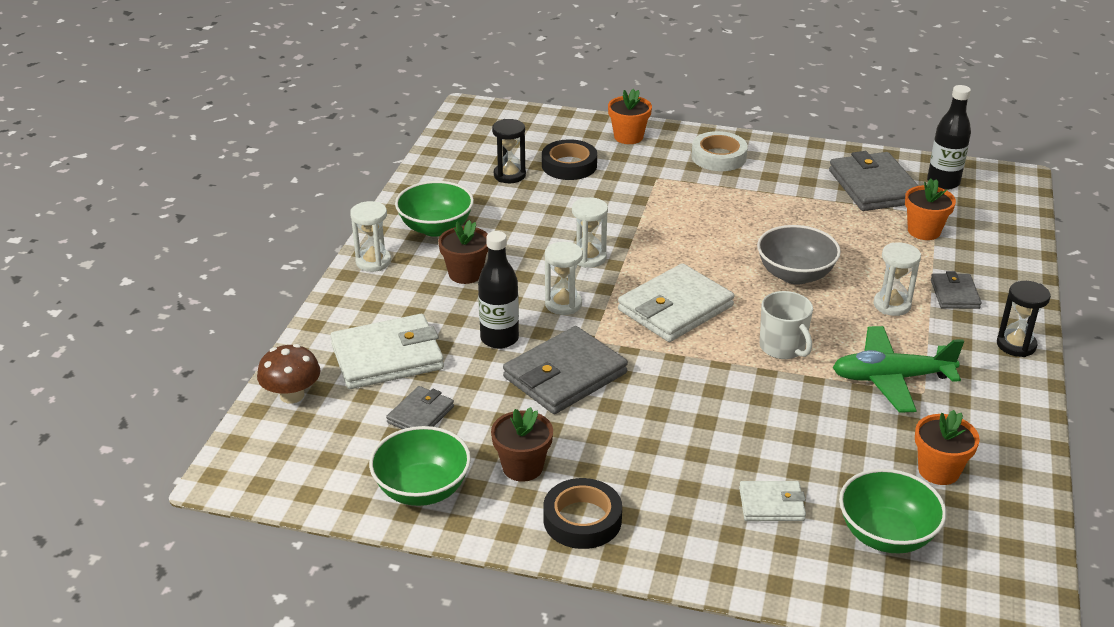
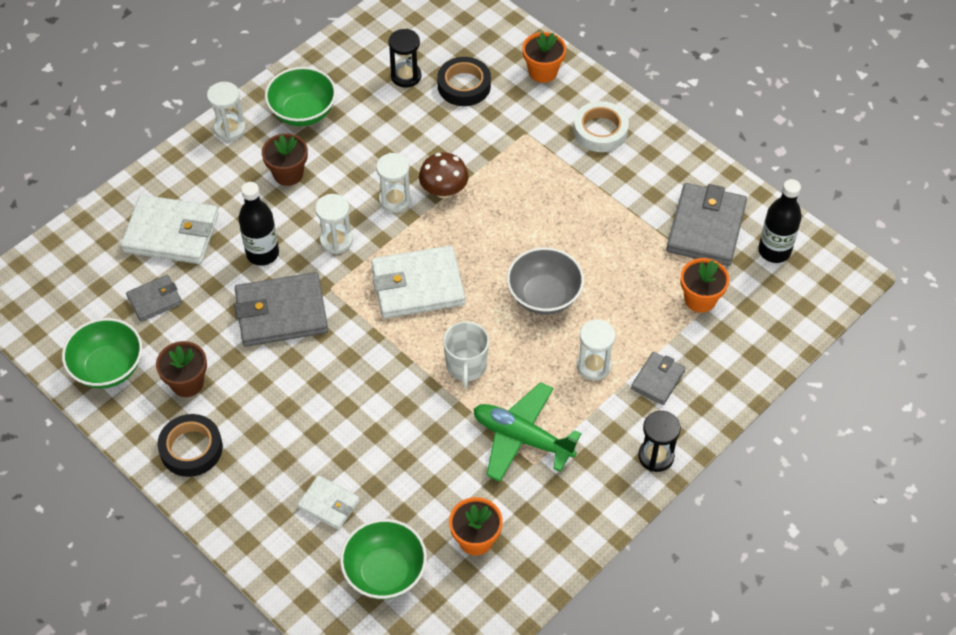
camera: 30 degrees right, 20 degrees up
brown mushroom [257,344,321,403] -> brown mushroom moved to [419,152,469,198]

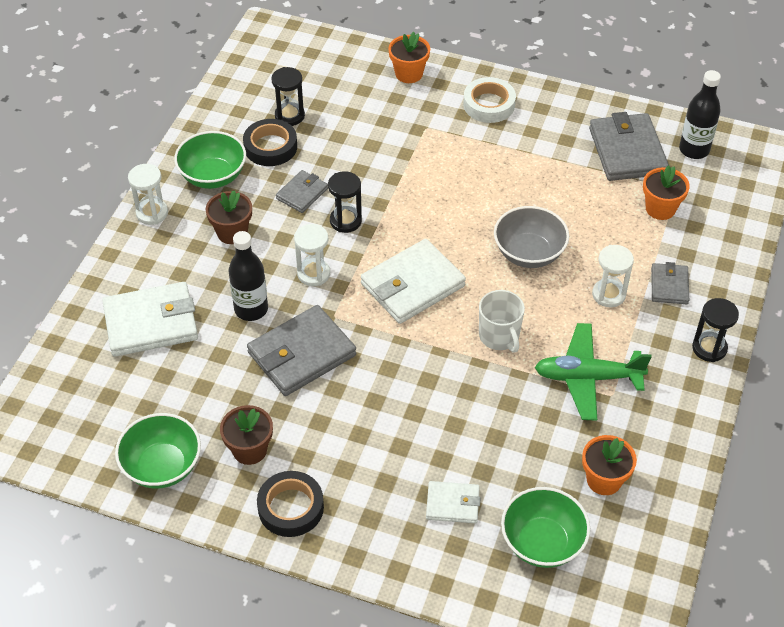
camera: 25 degrees left, 5 degrees down
grey wallet [126,275,182,322] -> grey wallet moved to [276,170,328,213]
white hourglass [376,153,411,213] -> black hourglass [328,171,362,233]
brown mushroom [419,152,469,198] -> none
black tape [437,57,491,106] -> black tape moved to [243,119,297,166]

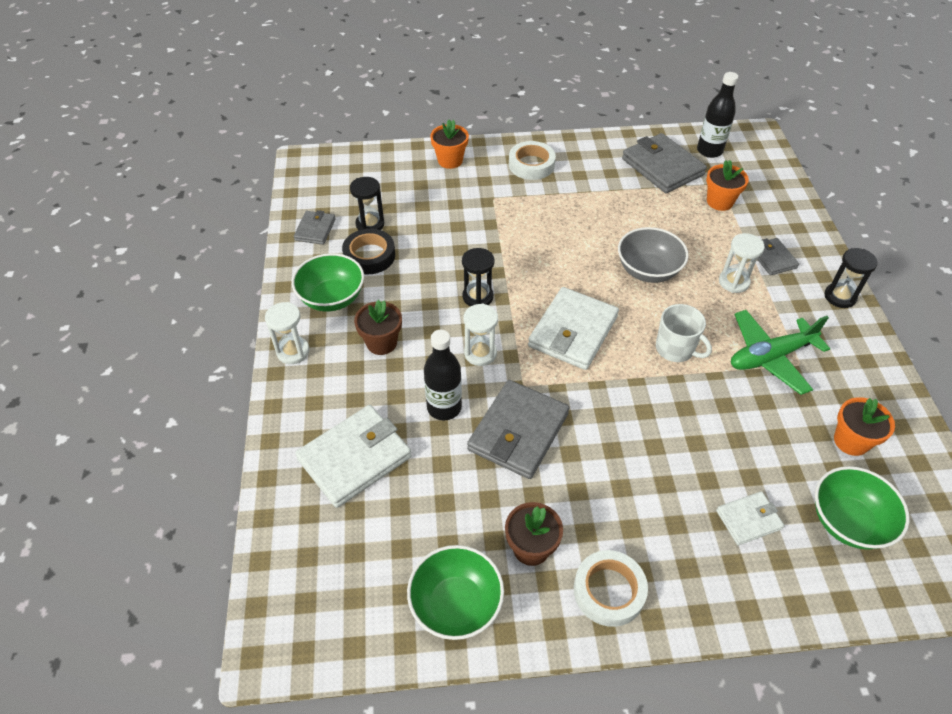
camera: 25 degrees left, 0 degrees up
black tape [257,471,324,537] -> white tape [574,550,648,627]
grey wallet [276,170,328,213] -> grey wallet moved to [294,210,336,245]

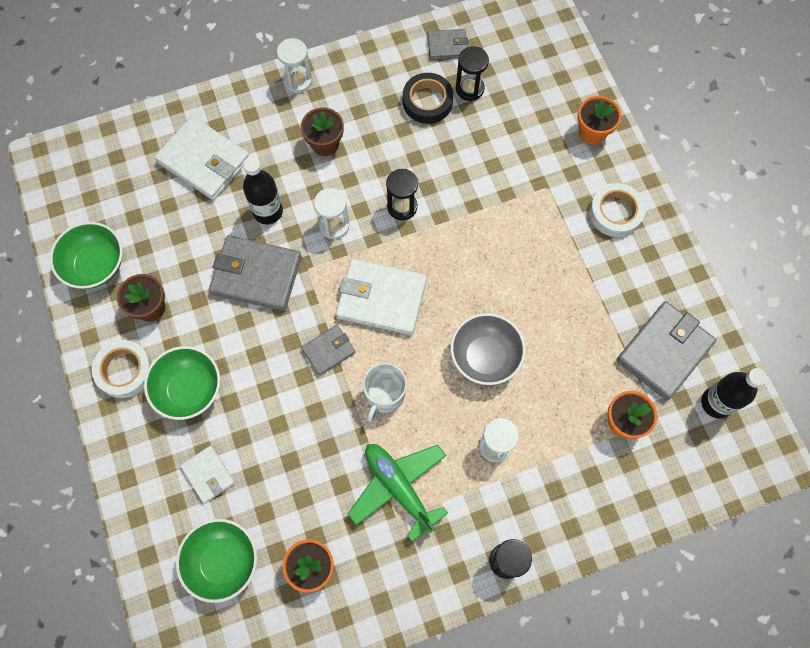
camera: 75 degrees right, 20 degrees up
green bowl [292,253,364,312] -> green bowl moved to [144,346,220,420]
grey wallet [757,238,799,275] -> grey wallet moved to [301,325,356,376]

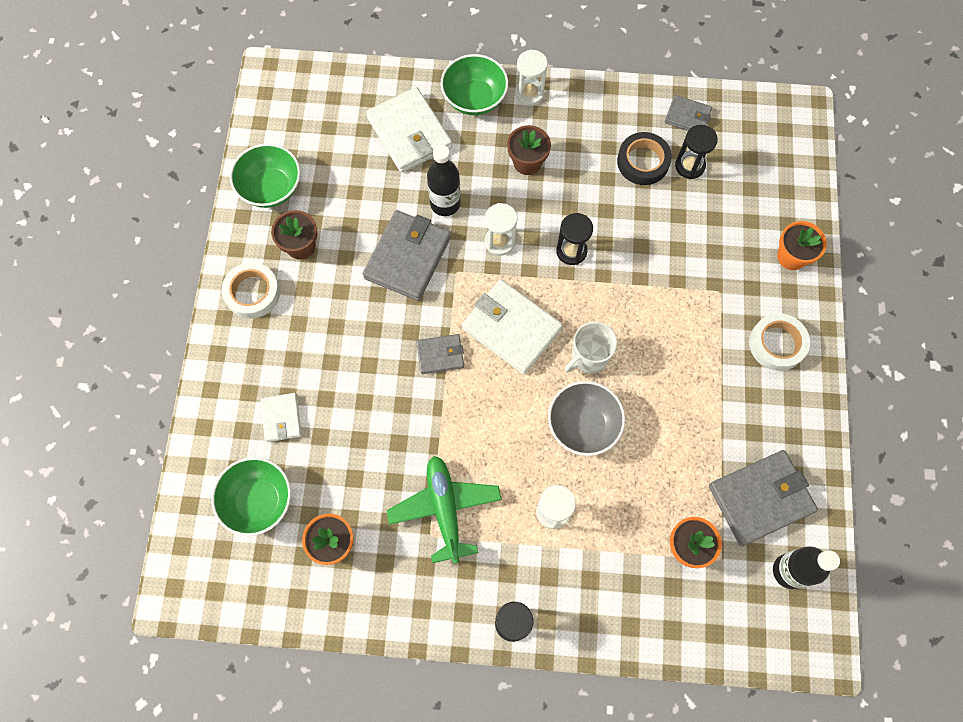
camera: 25 degrees right, 0 degrees up
green bowl [144,346,220,420] -> green bowl moved to [441,54,508,115]
grey wallet [209,235,302,311] -> grey wallet turned 75 degrees clockwise [363,210,451,301]
white mug [363,363,407,422] -> white mug moved to [565,322,617,373]

